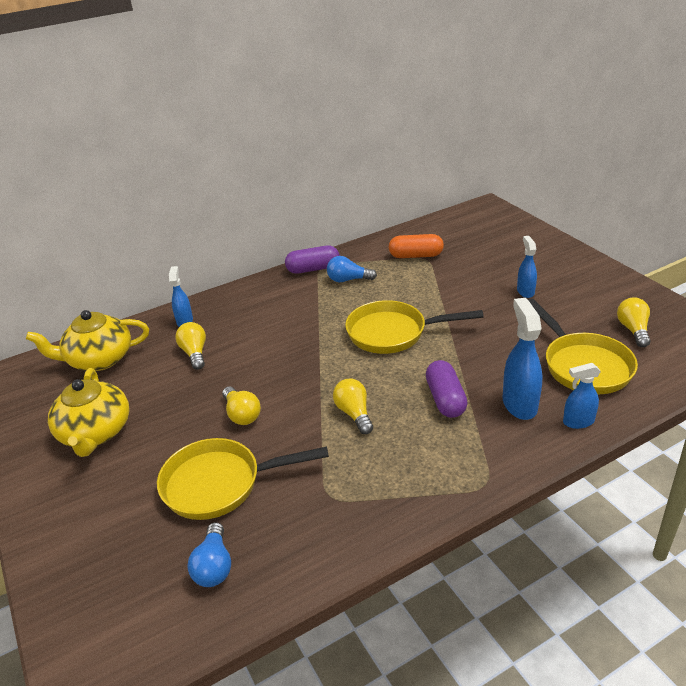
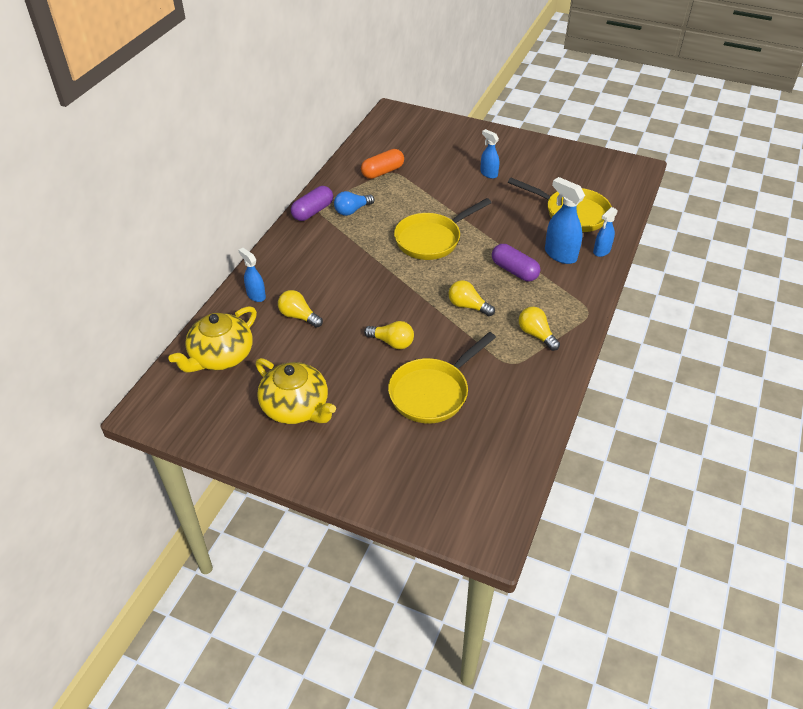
camera: 40 degrees left, 10 degrees up
blue light bulb [187,522,231,587] -> none
yellow light bulb [617,297,651,347] -> yellow light bulb moved to [519,307,560,351]

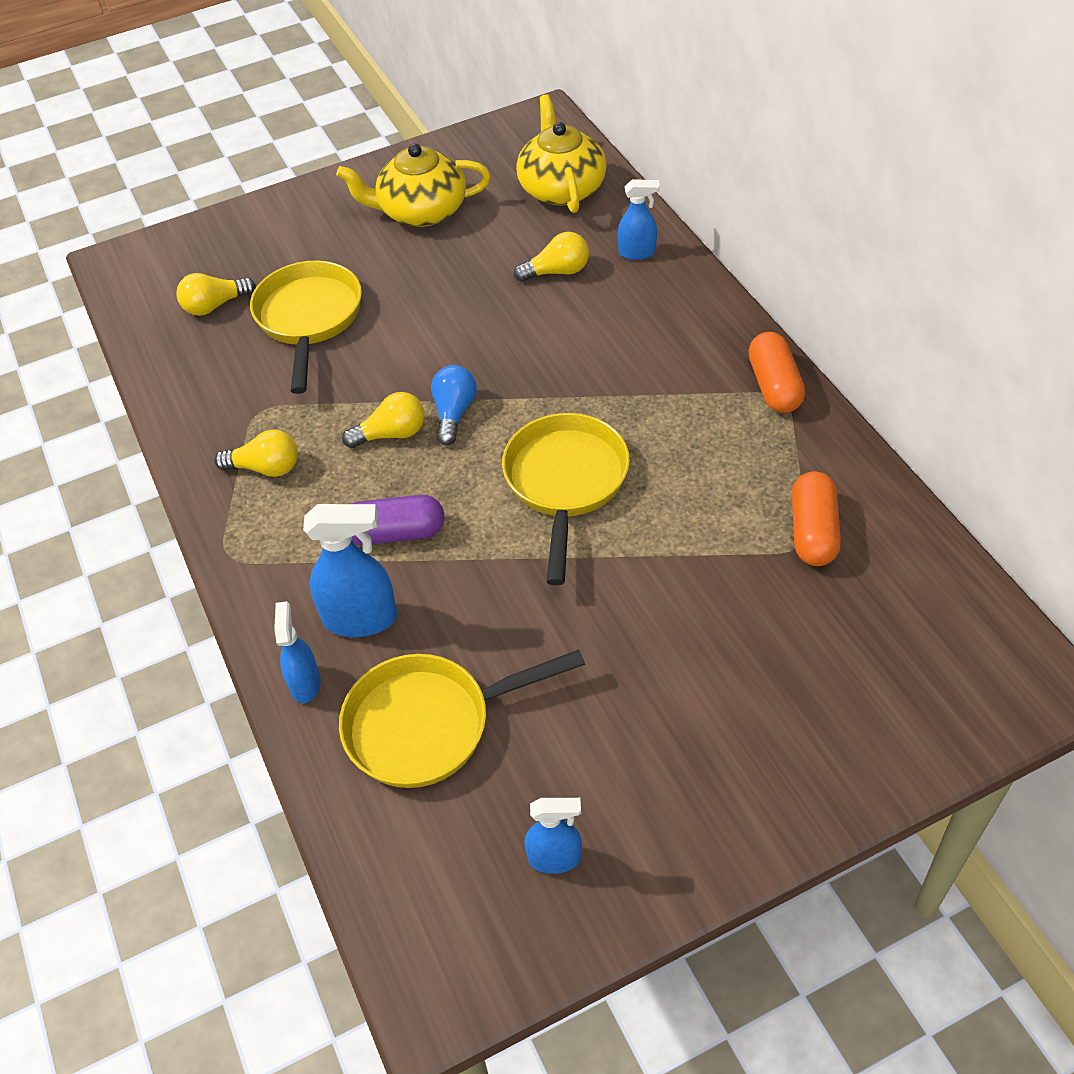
camera: 135 degrees right, 5 degrees up
purple capsule [291,186,333,221] -> orange capsule [748,332,805,413]
blue light bulb [334,191,375,216] -> blue light bulb moved to [431,365,477,445]
yellow light bulb [364,321,414,349] -> yellow light bulb moved to [176,273,256,316]
blue spray bottle [480,129,499,179] -> blue spray bottle moved to [524,798,582,874]

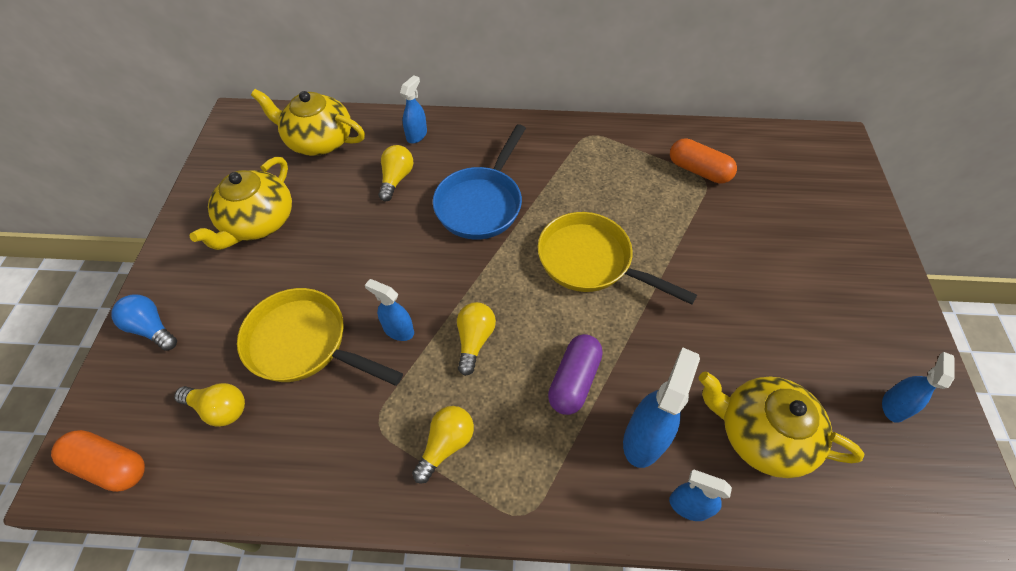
camera: 65 degrees left, 5 degrees up
yellow light bulb [176,273,256,316] -> yellow light bulb turned 75 degrees counterclockwise [174,383,245,427]
yellow pan [339,650,585,788] -> yellow teapot [699,372,864,478]
blue light bulb [431,365,477,445] -> blue light bulb moved to [111,294,177,351]
orange capsule [748,332,805,413] -> orange capsule moved to [51,430,145,492]
none -> blue spray bottle [365,279,414,341]
none -> blue pan [433,124,526,240]

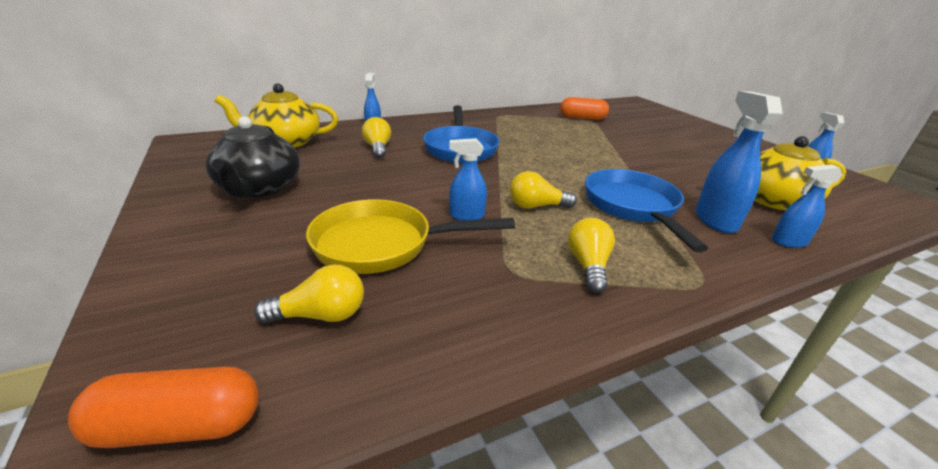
camera: 30 degrees left, 25 degrees down
blue light bulb [111,294,177,351] -> none
yellow teapot [189,157,292,250] -> black teapot [206,116,300,197]
yellow light bulb [457,302,496,376] -> yellow light bulb turned 75 degrees counterclockwise [510,171,577,209]
yellow pan [538,212,697,305] -> none
purple capsule [548,334,603,415] -> blue pan [585,169,708,252]

